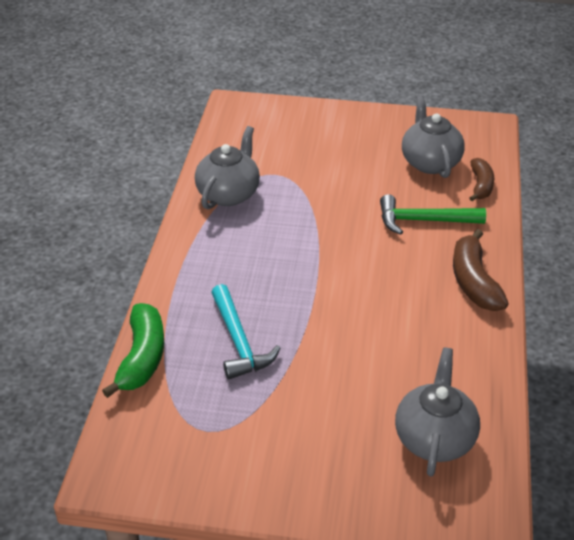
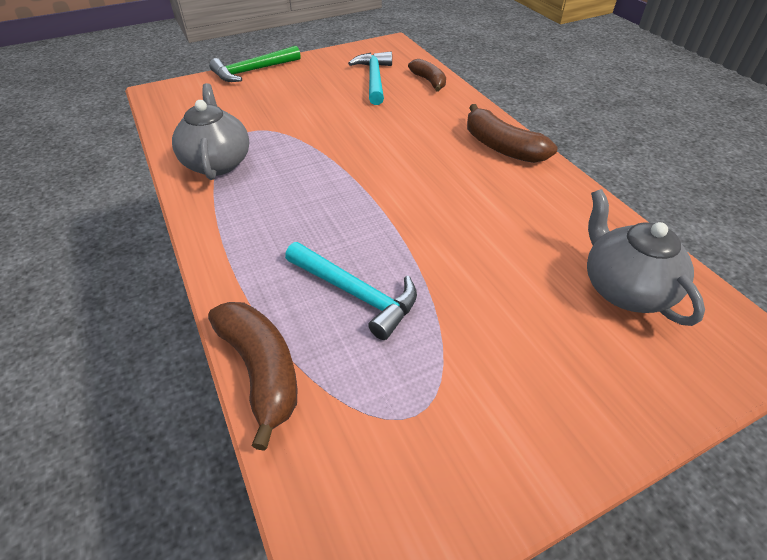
camera: 35 degrees left, 5 degrees up
green banana [102,303,164,398] -> brown banana [208,302,297,451]
green hammer [380,194,486,235] -> green hammer moved to [209,46,301,82]
grey teapot [402,95,465,178] -> turquoise hammer [348,52,392,105]

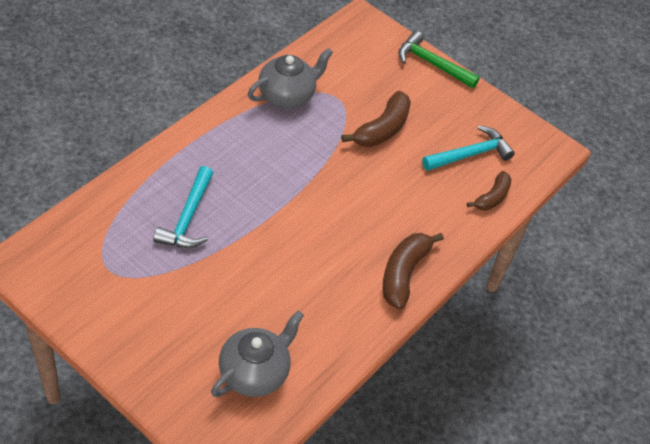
camera: 60 degrees right, 5 degrees up
brown banana [208,302,297,451] -> brown banana moved to [342,91,411,147]

